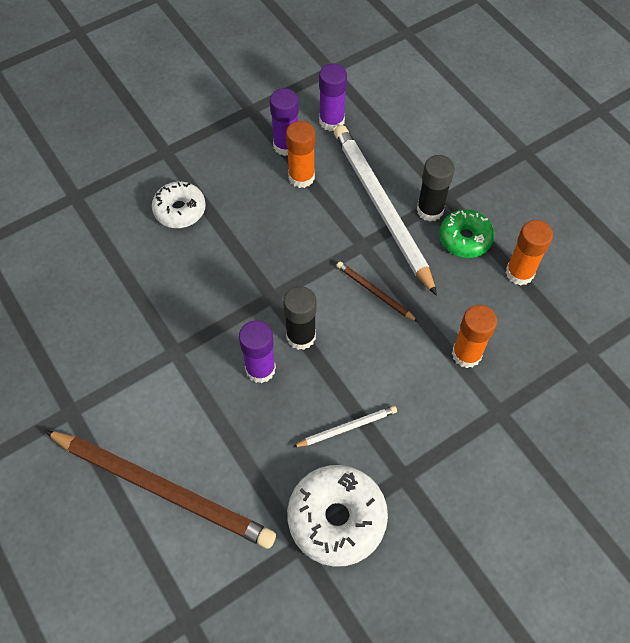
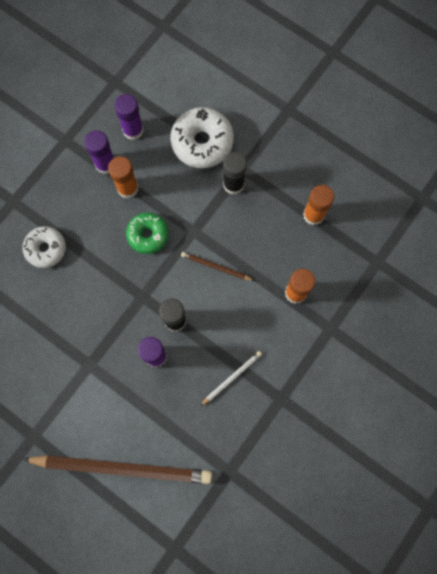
camera: 20 degrees left, 15 degrees up
white donut [287,465,388,567] -> white donut moved to [170,107,234,168]
white pencil [334,125,437,296] -> none
green donut [439,209,494,258] -> green donut moved to [126,213,169,254]

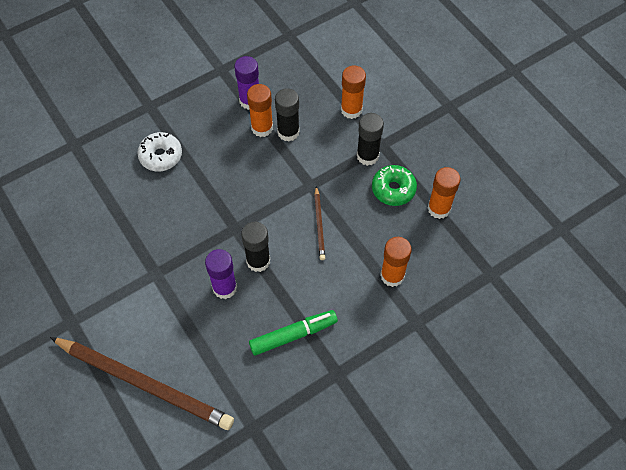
camera: 20 degrees right, 15 degrees down
purple glue stick [114,94,143,140] -> none
green donut [126,213,169,254] -> green donut moved to [372,165,417,206]
white donut [170,107,234,168] -> orange glue stick [341,66,366,119]
brown pencil [181,252,255,281] -> brown pencil turned 135 degrees counterclockwise [314,186,325,260]
white pencil [200,351,262,406] -> green marker [249,310,338,356]
none -> black glue stick [275,88,300,141]

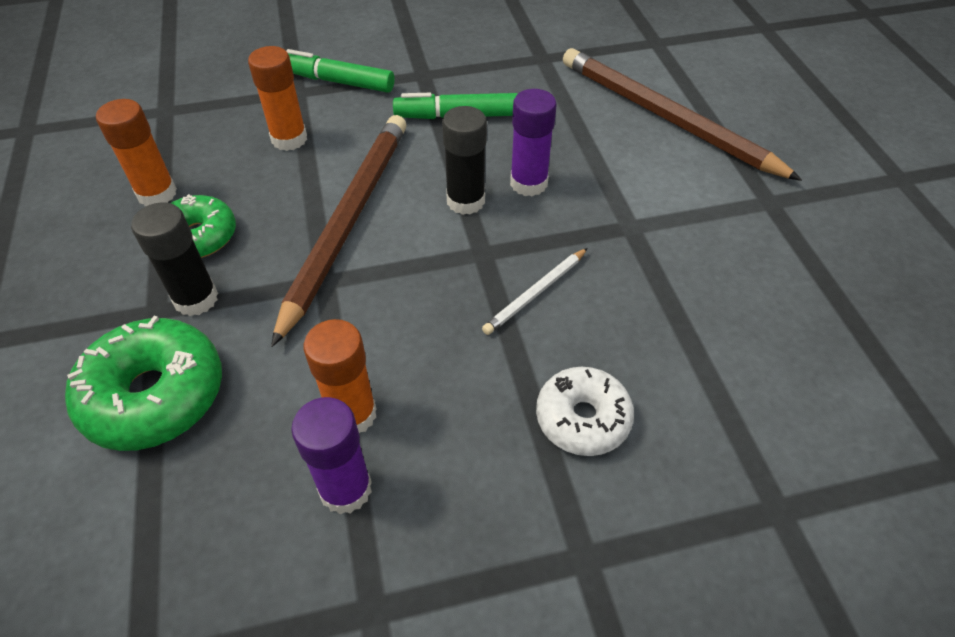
camera: 160 degrees left, 10 degrees down
black glue stick [275,88,300,141] -> none
brown pencil [314,186,325,260] -> brown pencil [271,115,406,347], size x2.27
orange glue stick [341,66,366,119] -> green donut [65,316,222,451]
none -> green marker [286,49,395,92]
none -> white pencil [482,248,588,335]

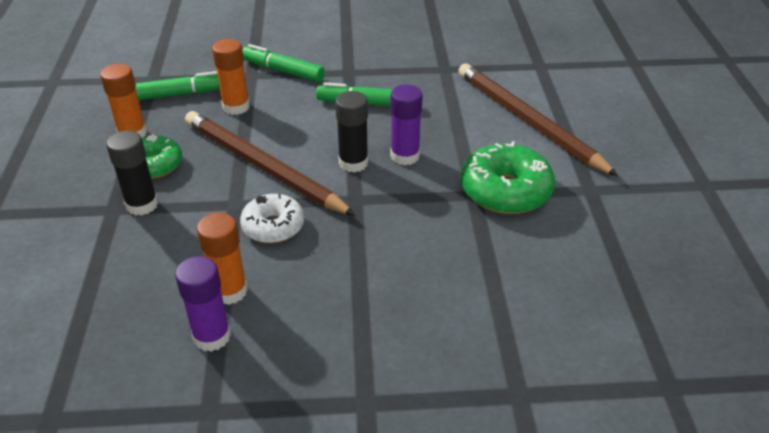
camera: 10 degrees right, 10 degrees down
green donut [65,316,222,451] -> green donut moved to [461,141,555,214]
brown pencil [271,115,406,347] -> brown pencil turned 75 degrees counterclockwise [185,111,356,216]
white pencil [482,248,588,335] -> none
white donut [536,367,634,456] -> white donut moved to [240,194,304,243]
none -> green marker [135,71,220,100]

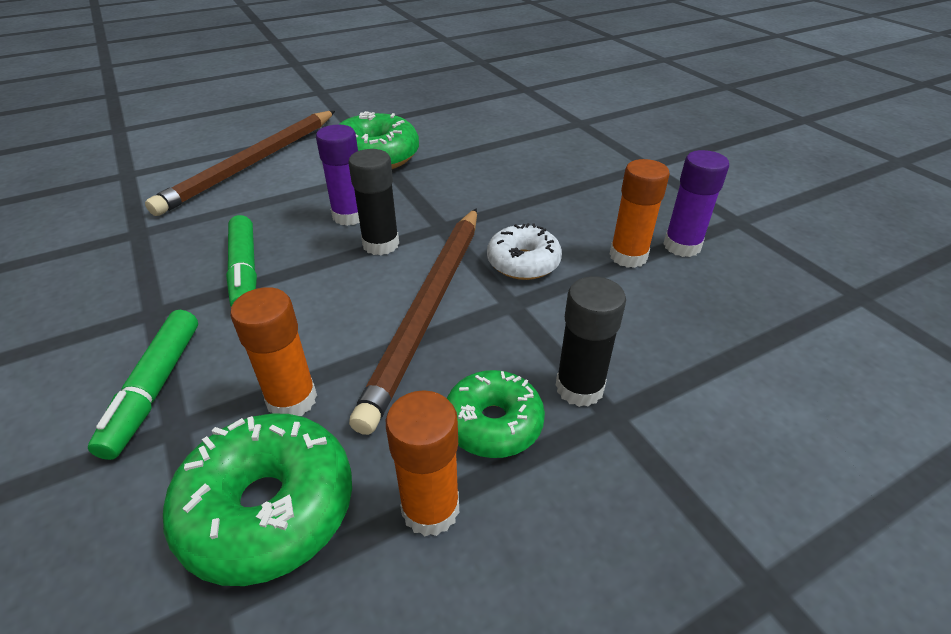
camera: 115 degrees left, 0 degrees up
green marker [135,71,220,100] -> green donut [163,413,352,586]

